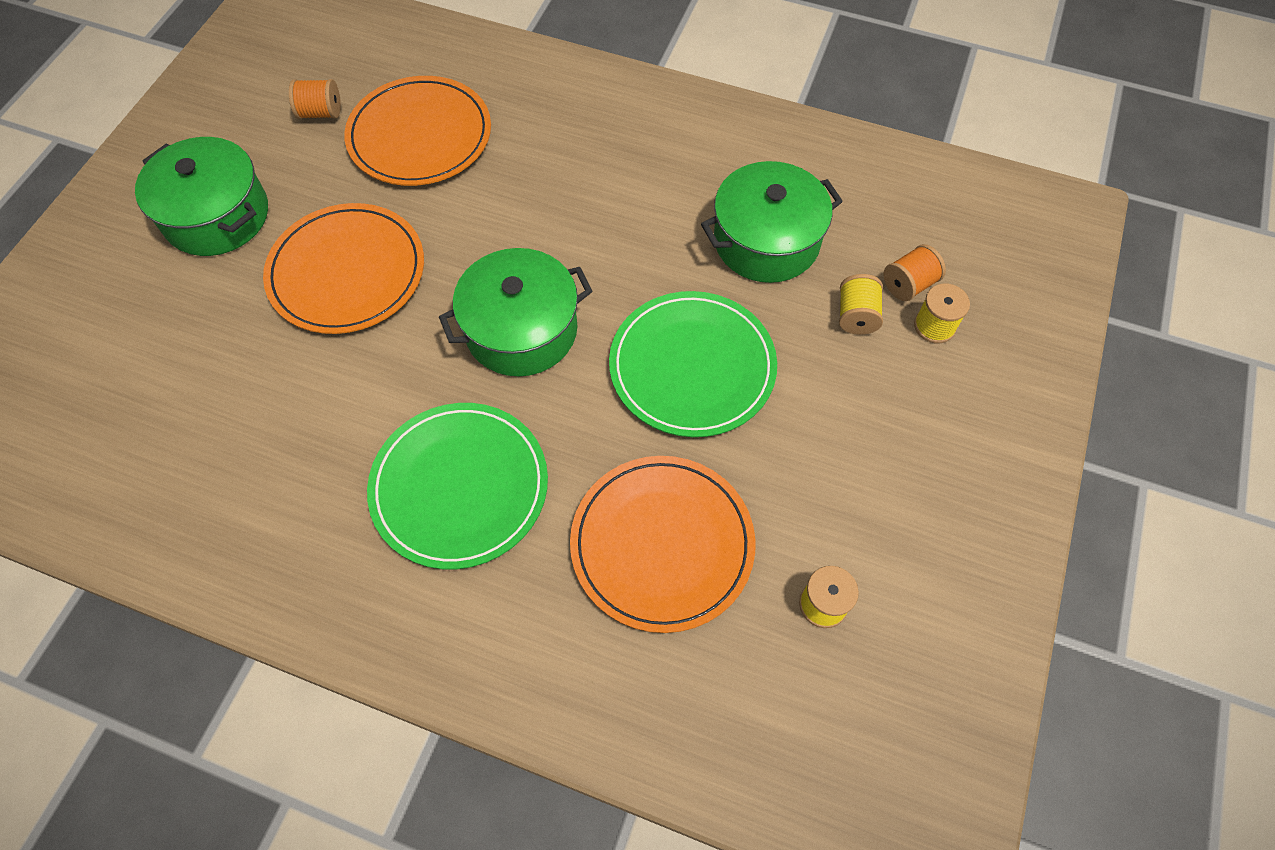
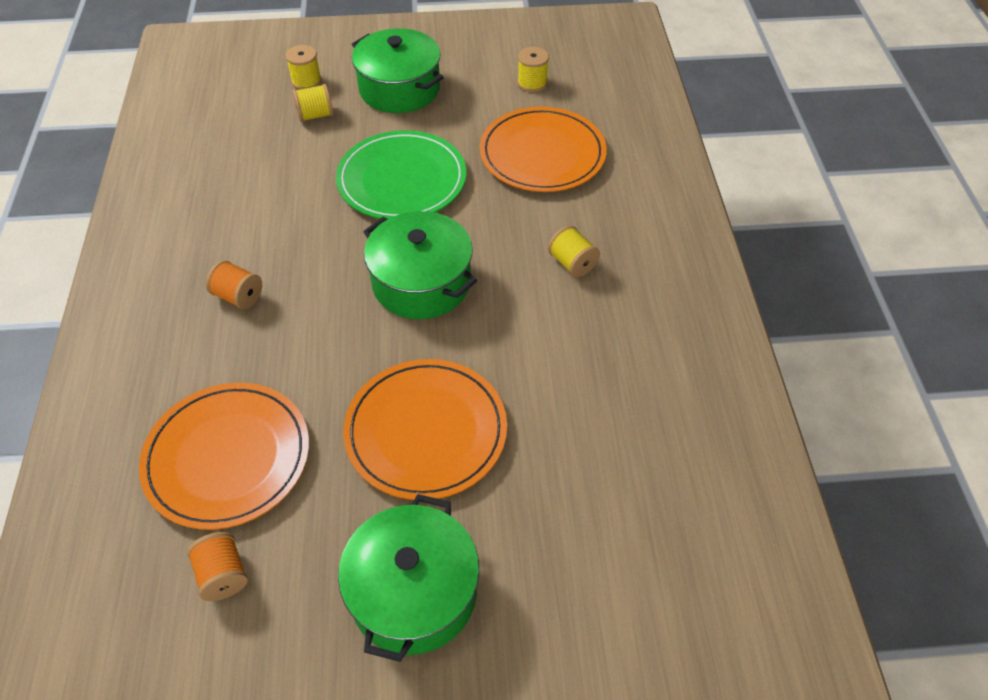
camera: 115 degrees left, 10 degrees down
green plate [367,403,548,569] -> yellow spool [548,225,600,277]
green pot [701,161,843,283] -> green pot moved to [352,28,444,113]
orange spool [883,244,946,301] -> orange spool moved to [206,260,262,309]

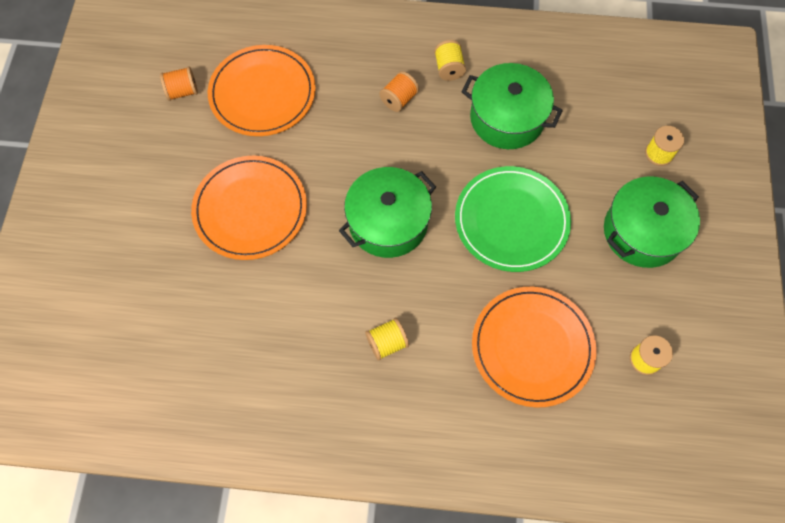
camera: 100 degrees right, 15 degrees up
yellow spool [292,84,333,122] -> yellow spool moved to [434,40,466,81]
green pot [338,494,479,662] -> green pot moved to [462,63,563,149]

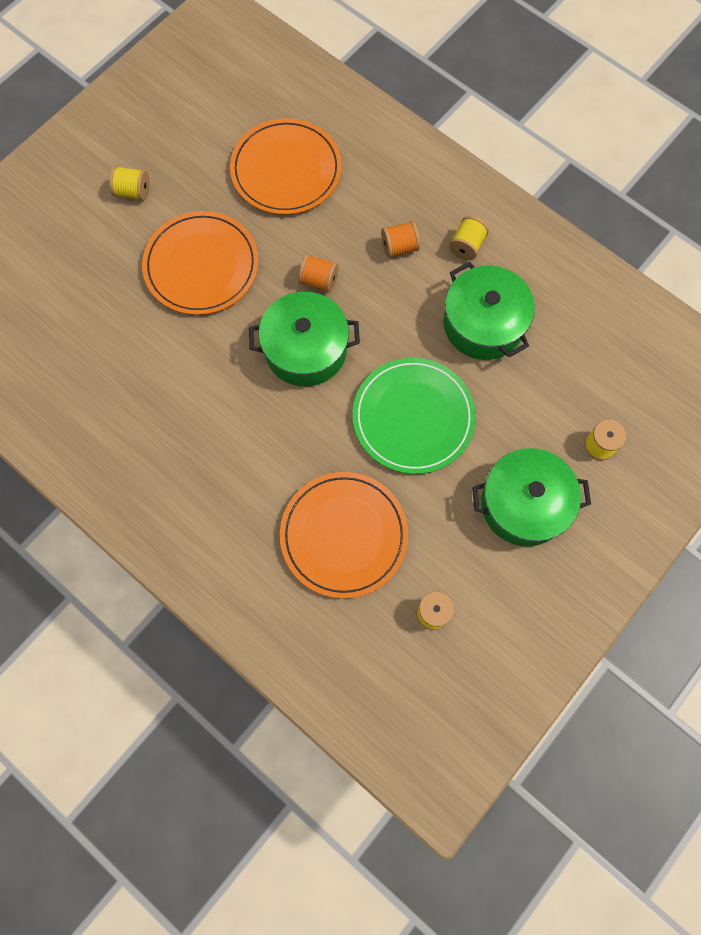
camera: 35 degrees right, 5 degrees up
orange spool [160,66,198,101] -> orange spool moved to [298,254,339,293]
yellow spool [365,318,409,361] -> yellow spool moved to [109,166,150,201]

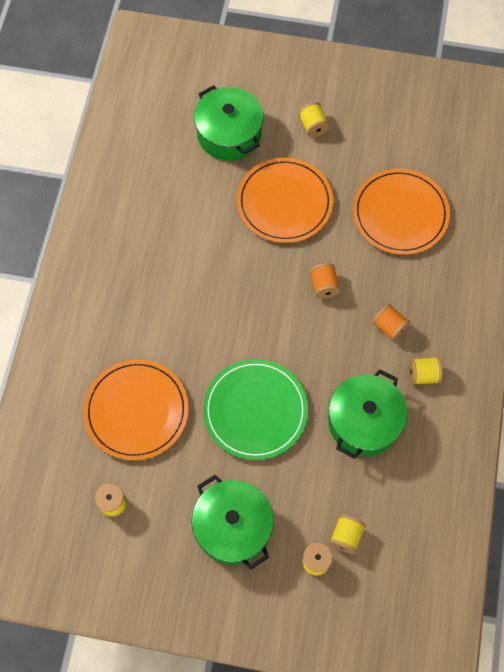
camera: 60 degrees right, 5 degrees down
green pot [249,292,360,386] -> green pot moved to [194,85,264,161]
none -> yellow spool [329,514,366,554]

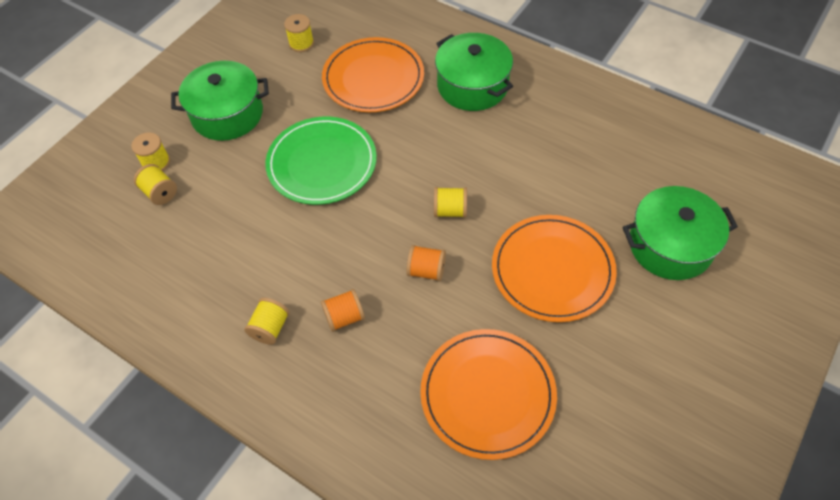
camera: 115 degrees right, 10 degrees down
yellow spool [298,102,330,137] -> yellow spool moved to [434,187,467,218]
green pot [328,369,407,459] -> green pot moved to [435,33,513,111]

